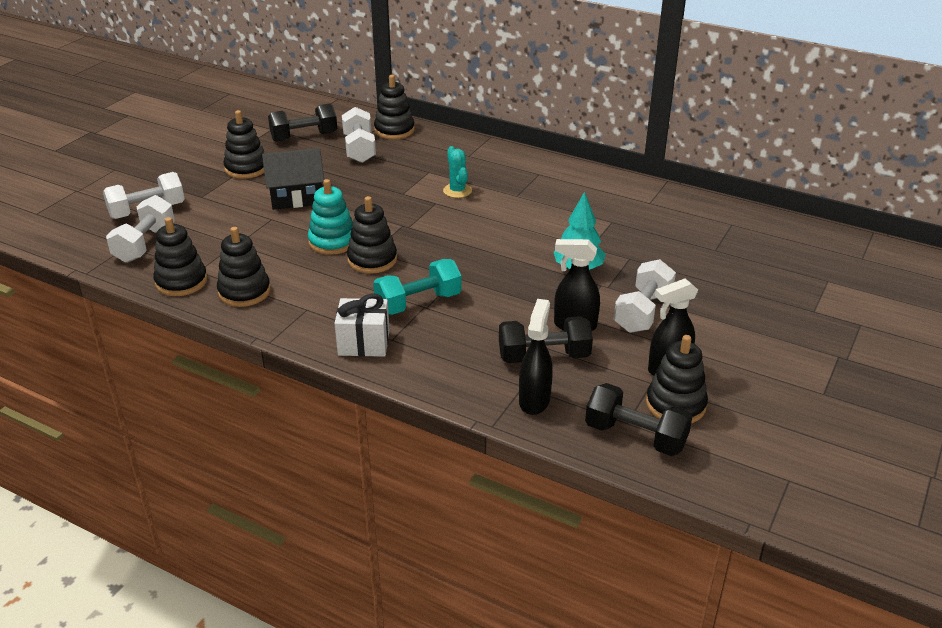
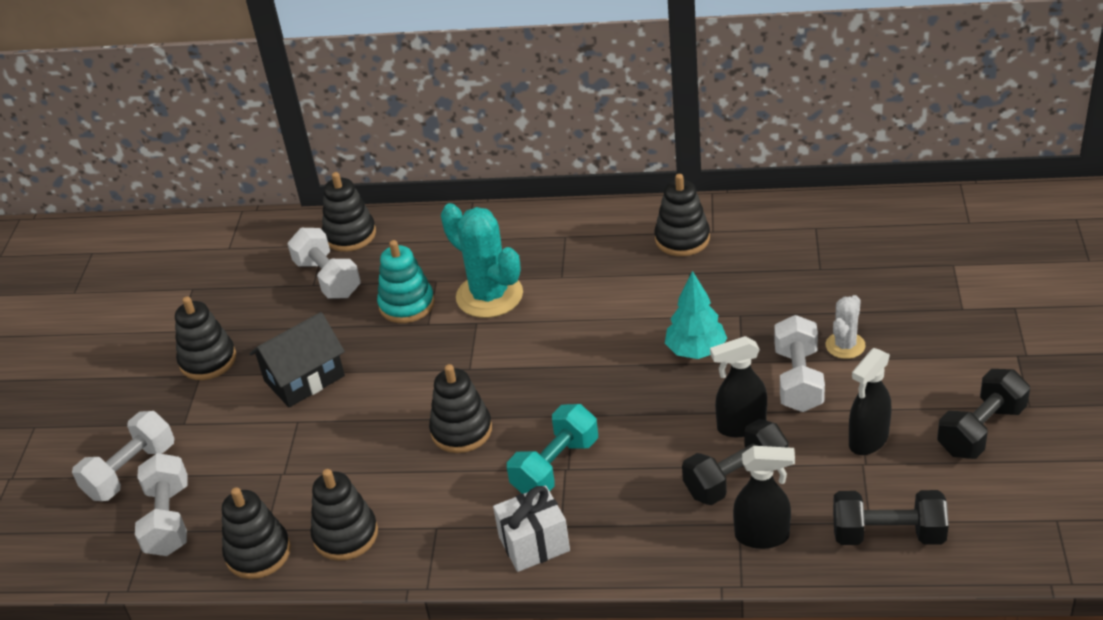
camera: 20 degrees left, 5 degrees up
black dumbbell [268,103,337,142] -> black dumbbell moved to [937,369,1030,459]
turquoise stacking toy [308,179,353,255] -> turquoise stacking toy moved to [377,240,435,323]
turquoise cactus [443,146,472,198] -> turquoise cactus [441,203,523,318], size x1.85
black spray bottle [519,299,553,415] -> black spray bottle turned 105 degrees clockwise [733,446,795,549]
black stacking toy [646,335,708,424] -> black stacking toy moved to [654,174,710,256]
none -> white cactus [826,295,866,359]

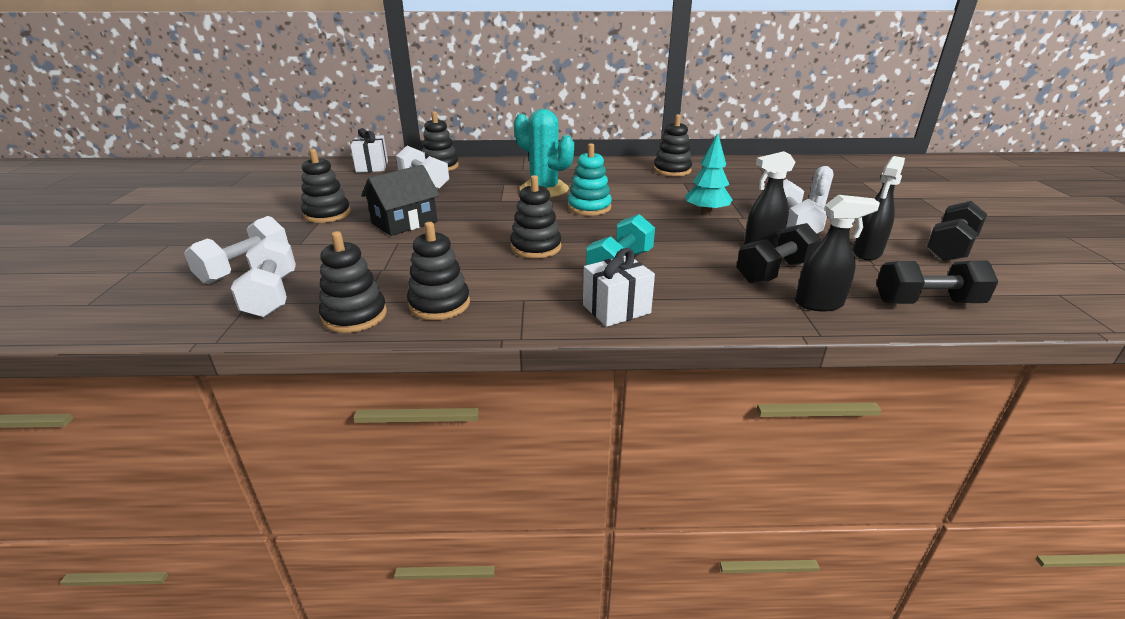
camera: 10 degrees left, 10 degrees down
turquoise stacking toy [377,240,435,323] -> turquoise stacking toy moved to [568,143,612,216]
none -> white gift [351,128,388,173]

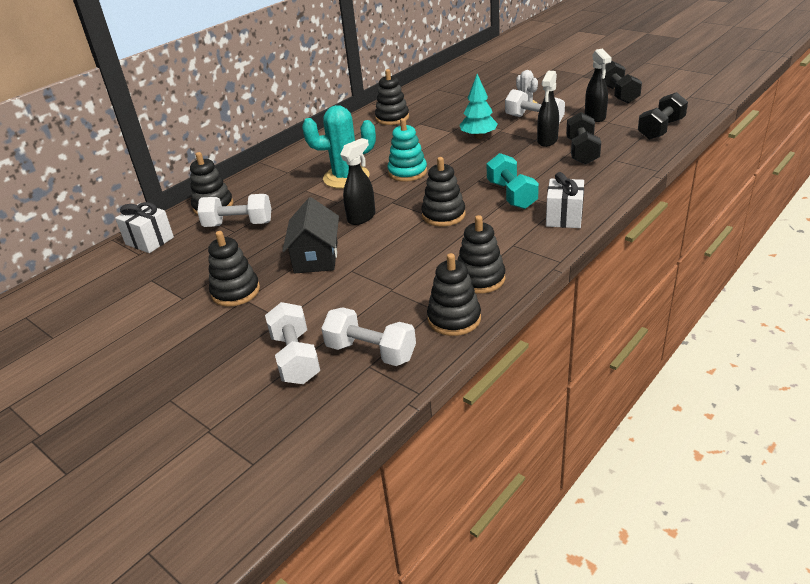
camera: 45 degrees left, 5 degrees up
black spray bottle [795,195,880,311] -> black spray bottle moved to [340,138,375,225]

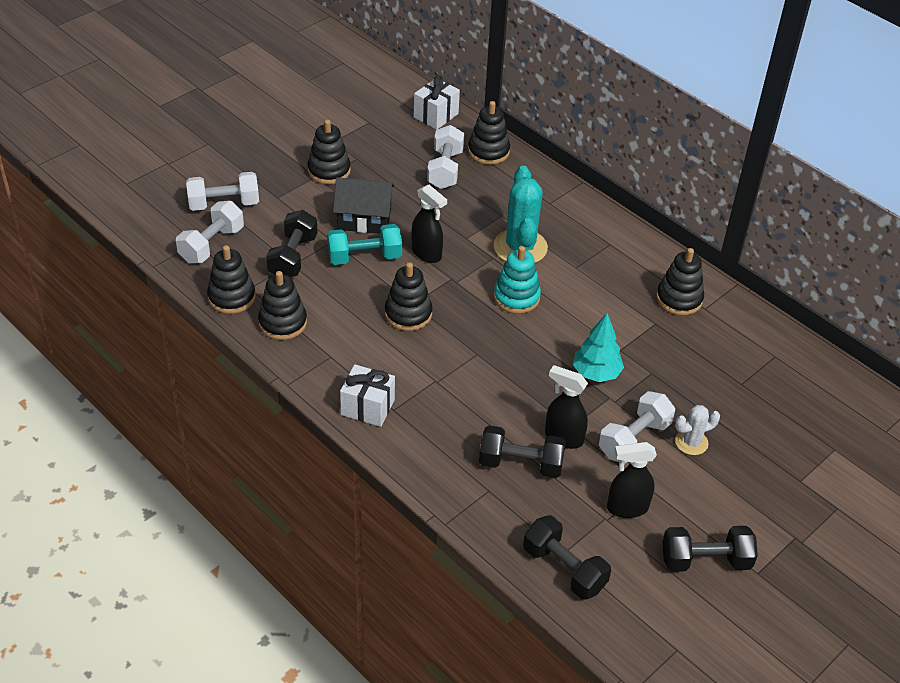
camera: 90 degrees right, 10 degrees up
turquoise dumbbell [487,153,539,209] -> turquoise dumbbell moved to [327,224,402,265]
none -> black dumbbell [266,210,318,277]

